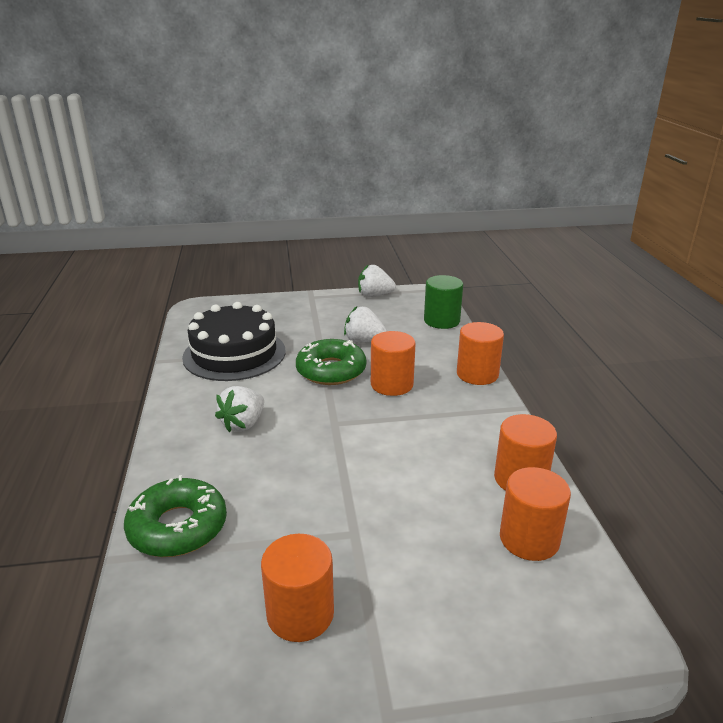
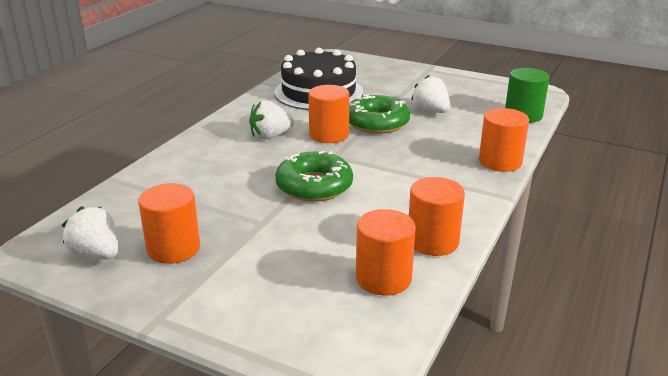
camera: 35 degrees right, 0 degrees up
green donut [124,475,227,557] -> green donut moved to [275,151,353,202]
white strawberry [358,264,396,297] -> white strawberry moved to [62,206,118,260]
orange cylinder [371,331,416,396] -> orange cylinder moved to [308,85,349,143]

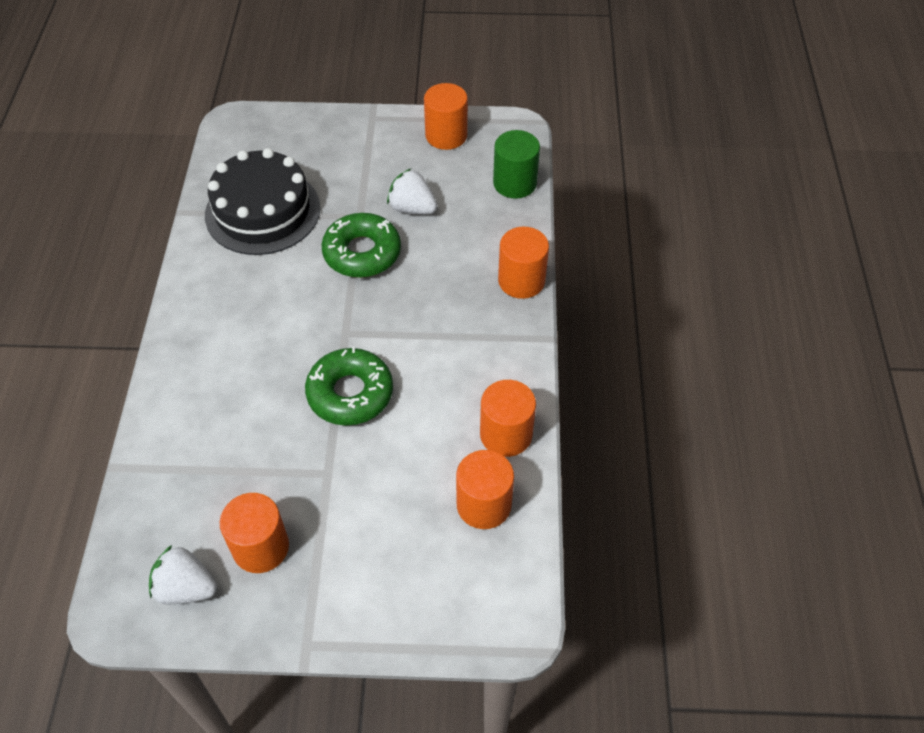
camera: 25 degrees left, 25 degrees up
white strawberry [249,100,294,139] -> none
orange cylinder [308,85,349,143] -> orange cylinder moved to [424,83,468,150]

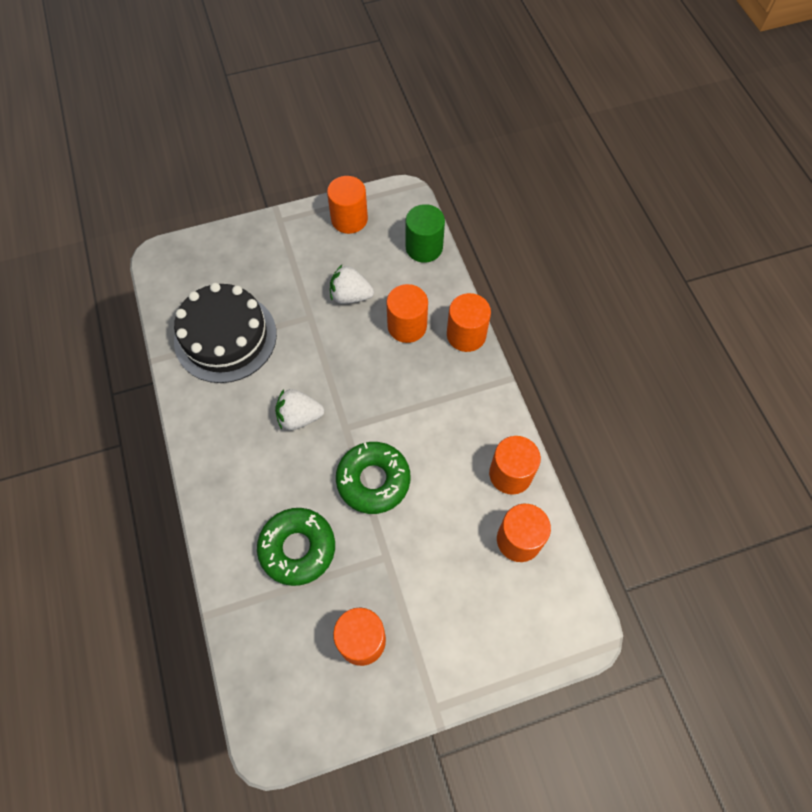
camera: 20 degrees left, 10 degrees up
white strawberry [149,545,217,604] -> white strawberry moved to [275,389,324,430]
green donut [321,213,401,278] -> green donut moved to [257,508,335,586]
none -> orange cylinder [386,284,428,343]

